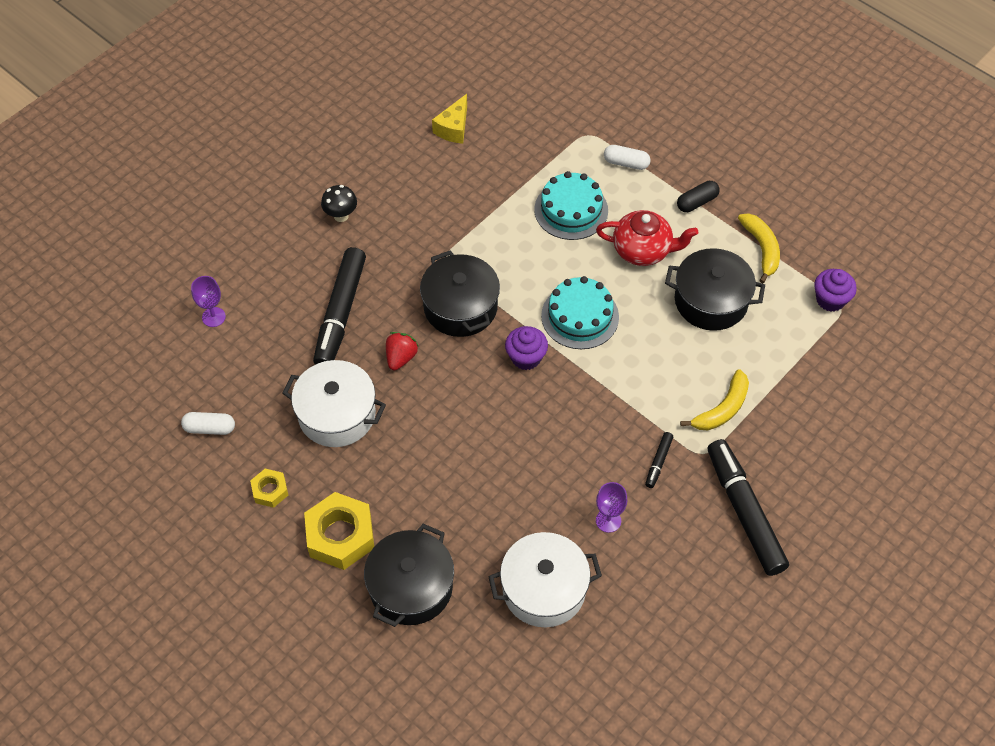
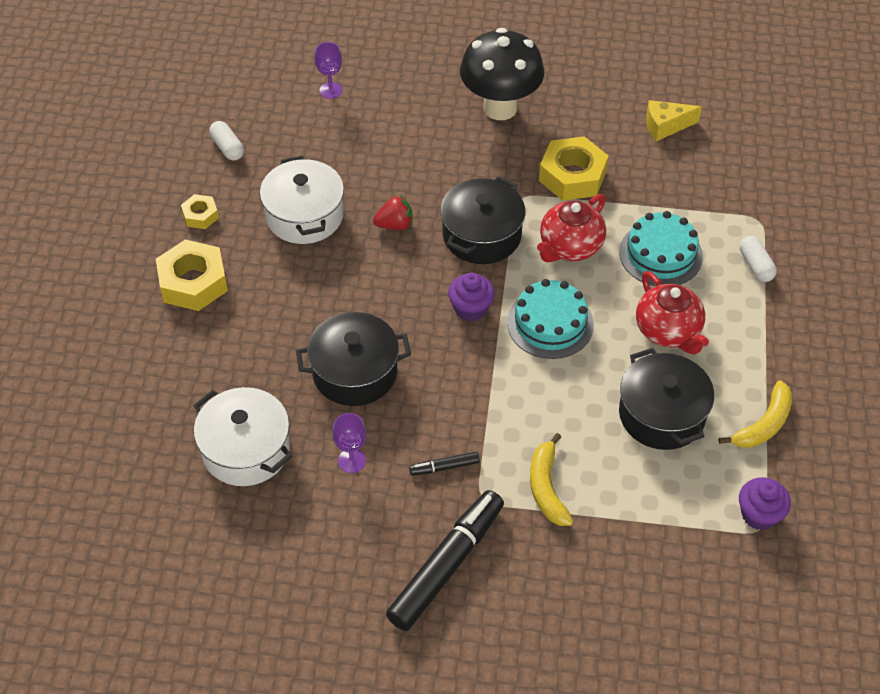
camera: 55 degrees right, 5 degrees down
black marker [313,247,366,365] -> none
black mushroom [321,185,357,222] -> black mushroom [460,28,544,120], size x2.23
black pot [364,524,454,627] -> black pot moved to [296,312,411,406]
black capsule [677,181,720,212] -> none
yellow banana [680,369,749,430] -> yellow banana turned 75 degrees clockwise [530,433,573,526]
none -> red teapot [537,194,606,262]
none -> yellow nut [539,136,609,201]

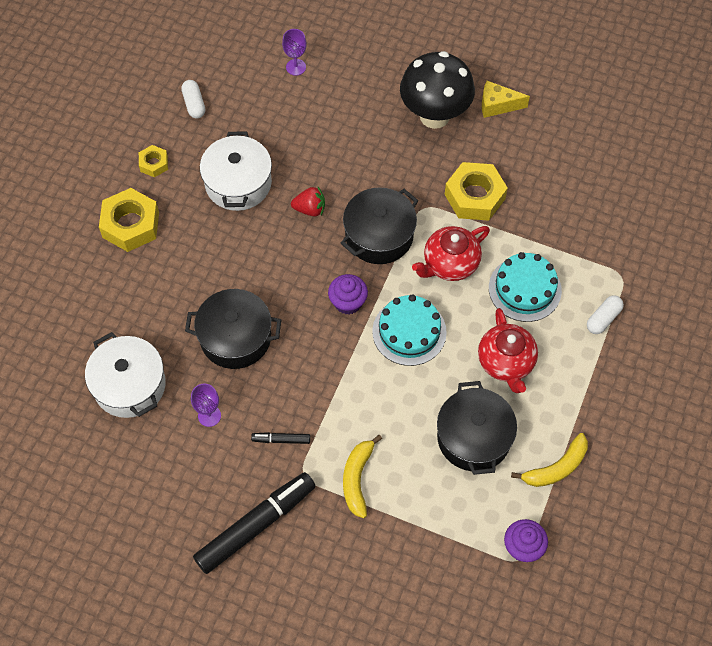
camera: 15 degrees right, 10 degrees up
yellow cheese [646,100,702,141] -> yellow cheese moved to [482,81,530,118]
white capsule [740,236,777,282] -> white capsule turned 45 degrees clockwise [587,295,624,334]

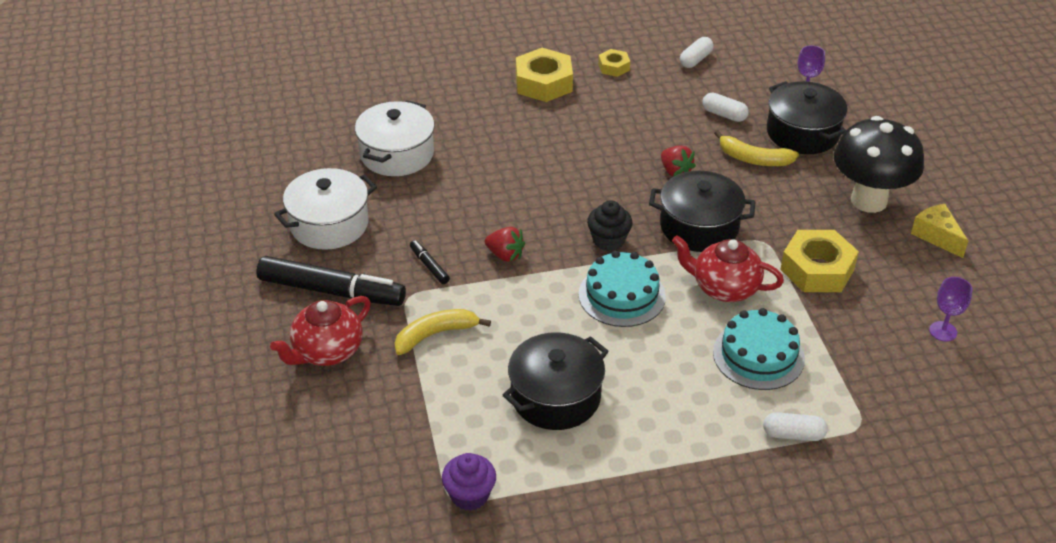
camera: 55 degrees right, 20 degrees down
black pot [185,289,281,369] -> black pot moved to [767,81,847,154]
purple goblet [191,384,221,427] -> purple goblet moved to [929,277,973,341]
white pot [200,132,272,211] -> white pot moved to [274,168,377,250]
purple cupcake [328,274,368,315] -> black cupcake [587,200,633,251]
red teapot [478,308,538,393] -> red teapot moved to [270,296,371,366]
yellow banana [511,433,588,487] -> yellow banana moved to [714,130,799,166]
none -> red strawberry [485,227,525,262]
none -> white capsule [702,93,749,122]

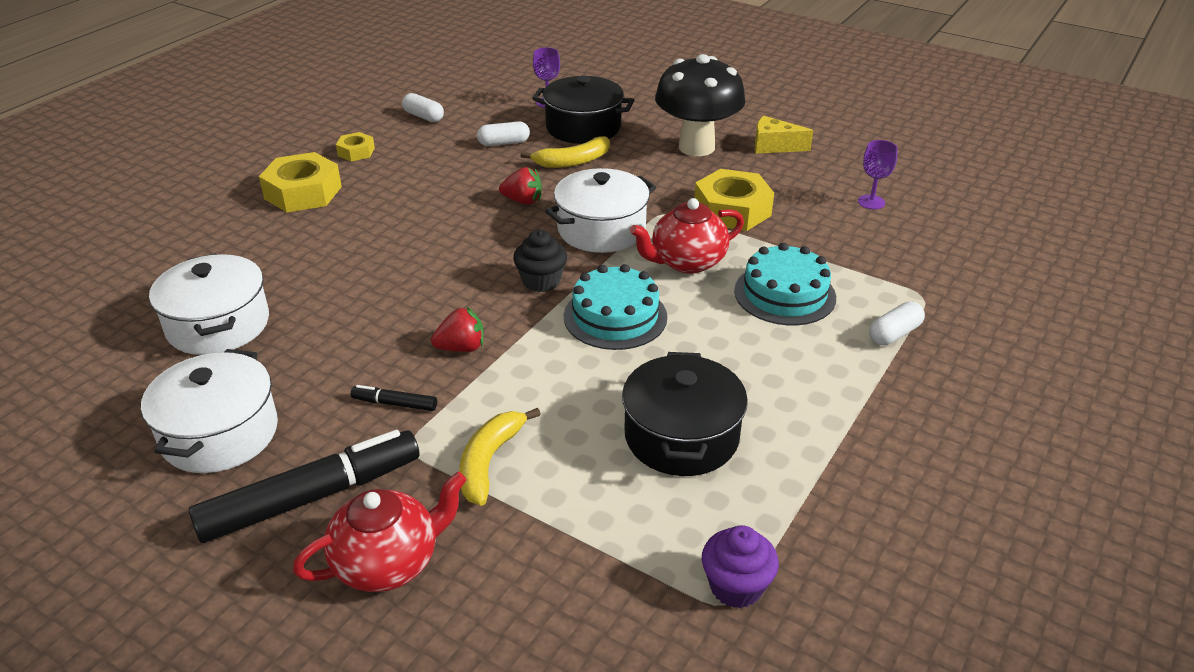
camera: 45 degrees left, 5 degrees down
red teapot [270,296,371,366] -> red teapot turned 120 degrees counterclockwise [293,472,467,592]
black pot [649,171,755,252] -> white pot [545,168,656,253]
white capsule [680,37,714,68] -> white capsule turned 45 degrees counterclockwise [402,93,444,122]

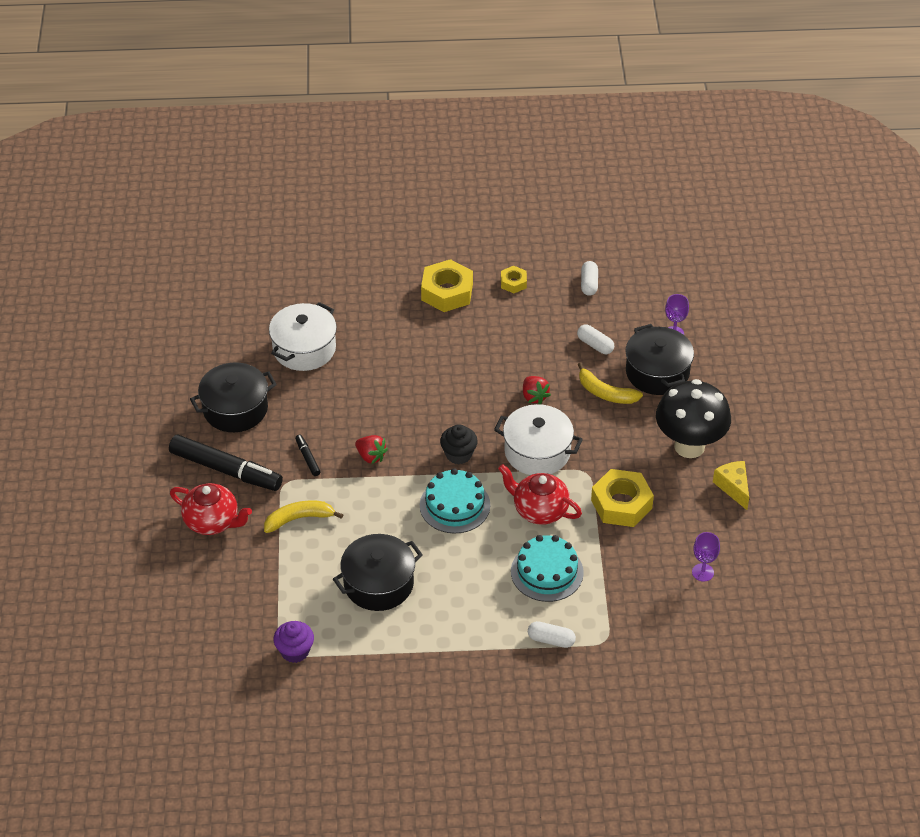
camera: 55 degrees right, 10 degrees up
white pot [141,349,278,473] -> black pot [190,362,277,432]

